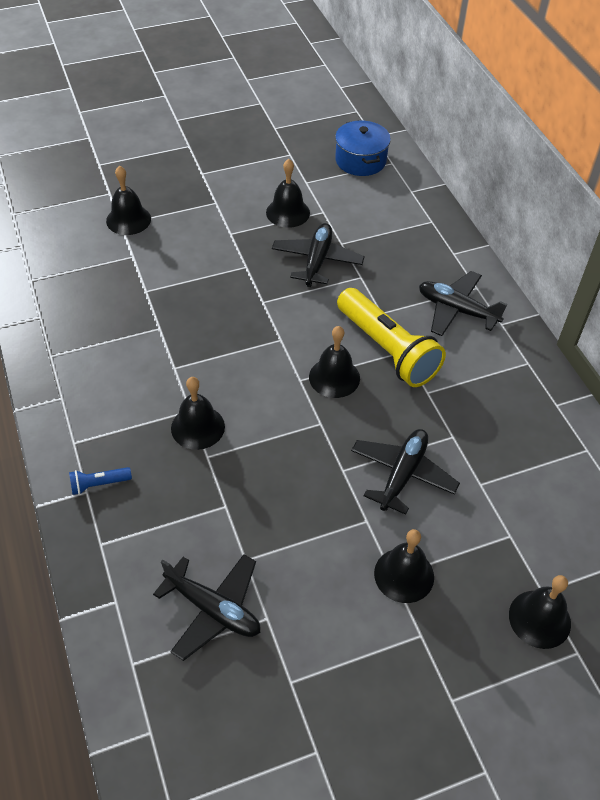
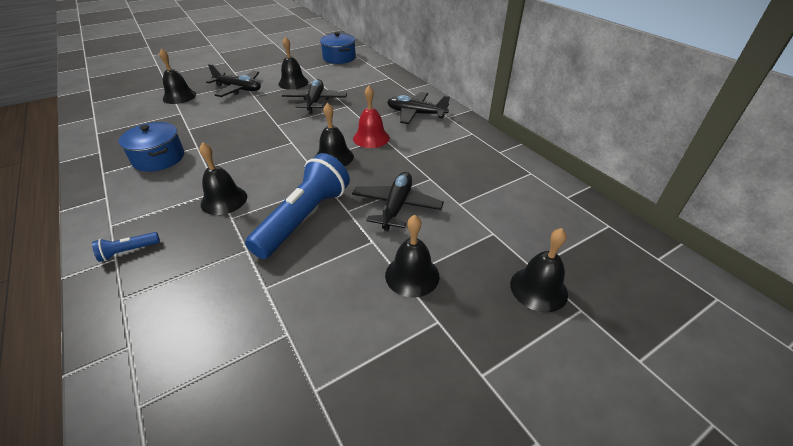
camera: 10 degrees left, 10 degrees down
black plane [153,554,260,661] -> black plane moved to [206,64,261,97]
yellow flashlight [337,288,446,387] -> red bell [353,86,390,148]
none -> blue pot [118,122,184,172]
none -> blue flashlight [245,153,350,259]

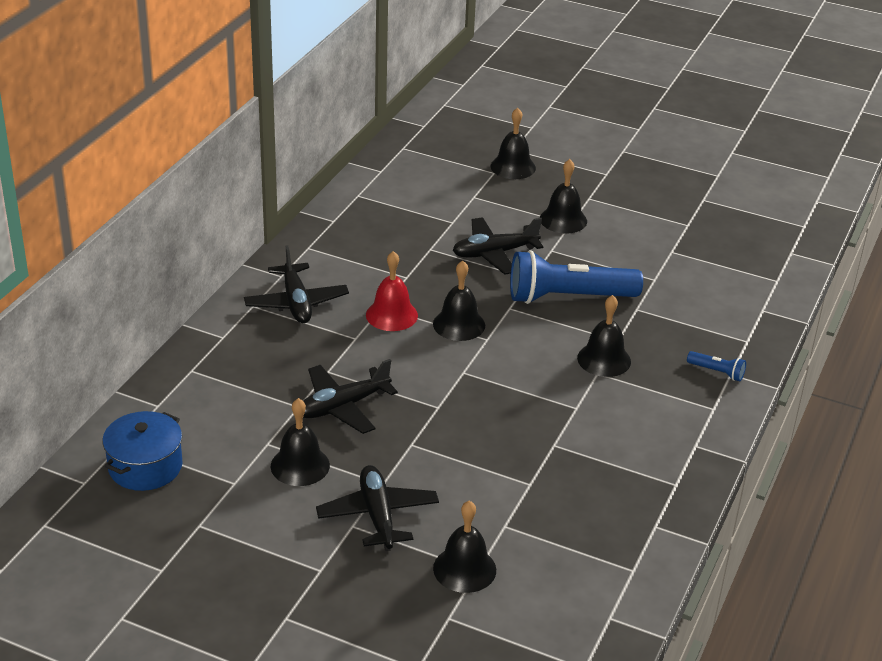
camera: 125 degrees left, 5 degrees down
blue pot [118,122,184,172] -> none

